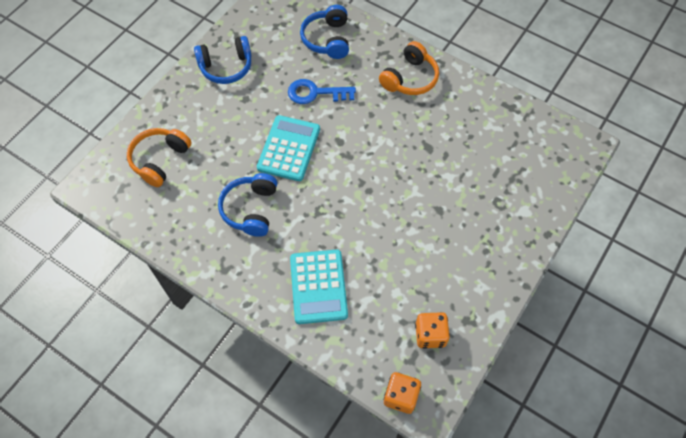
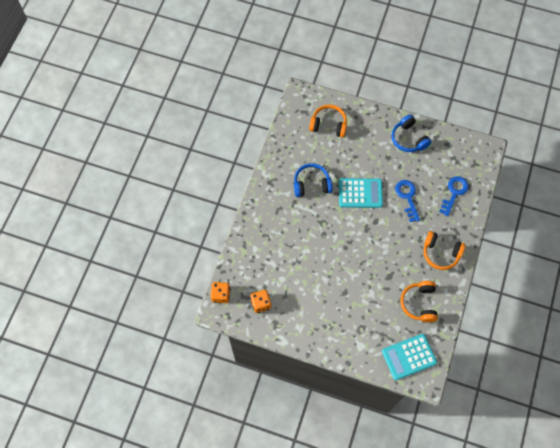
camera: 75 degrees right, 5 degrees up
turquoise calculator [290,249,348,324] -> turquoise calculator moved to [382,334,437,380]
blue headphones [300,5,349,59] -> blue key [439,176,469,216]
none -> orange headphones [401,281,438,323]

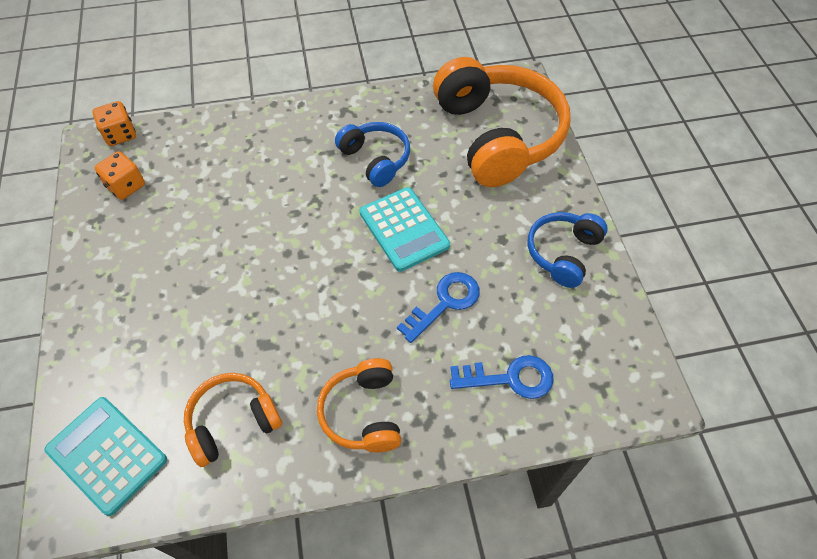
camera: 60 degrees right, 10 degrees down
orange headphones [309,104,347,138] -> orange headphones [433,57,571,187], size x1.94

